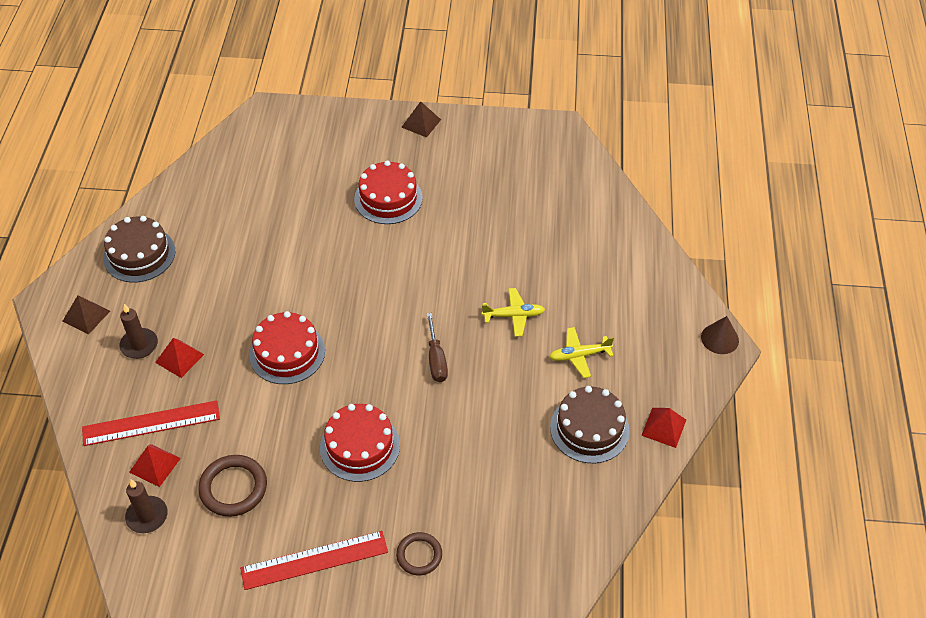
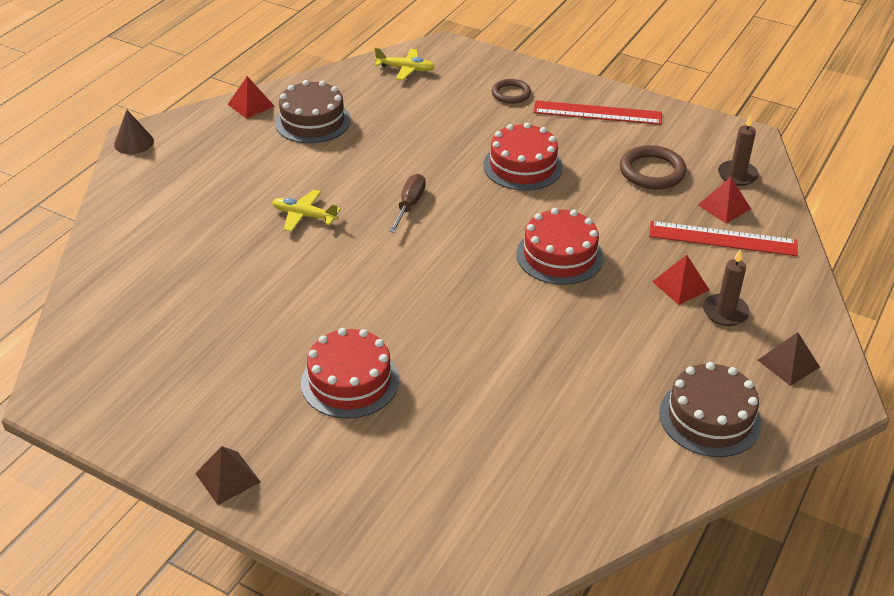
camera: 155 degrees left, 10 degrees down
yellow plane [549,327,614,378] -> yellow plane moved to [375,48,435,80]

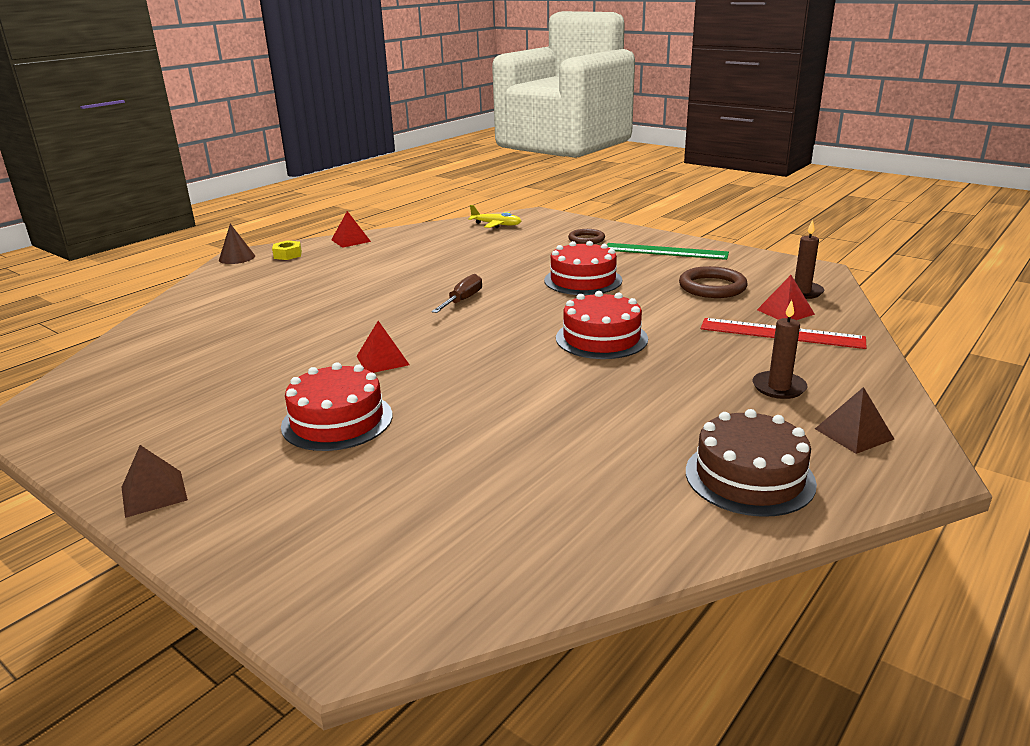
camera: 10 degrees right, 15 degrees down
yellow plane [272,190,341,232] -> none
brown cake [275,80,351,143] -> none
red ruler [533,100,662,125] -> green ruler [607,243,729,260]
red pyramid [652,255,710,305] -> red pyramid moved to [357,321,409,373]
none -> yellow nut [272,240,302,260]

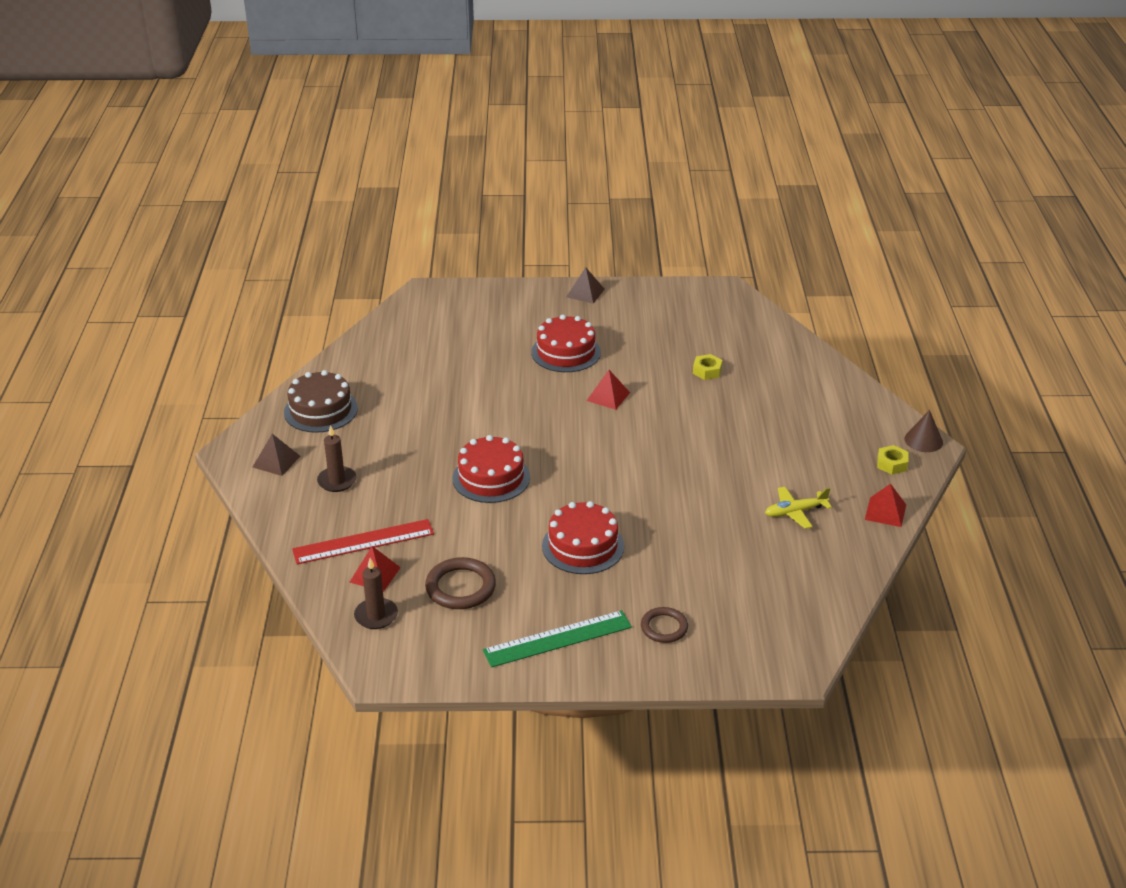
camera: 140 degrees right, 10 degrees up
brown screwdriver [432,274,482,313] -> none
yellow plane [468,205,521,228] -> yellow plane moved to [765,487,832,529]
none -> yellow nut [693,354,722,380]

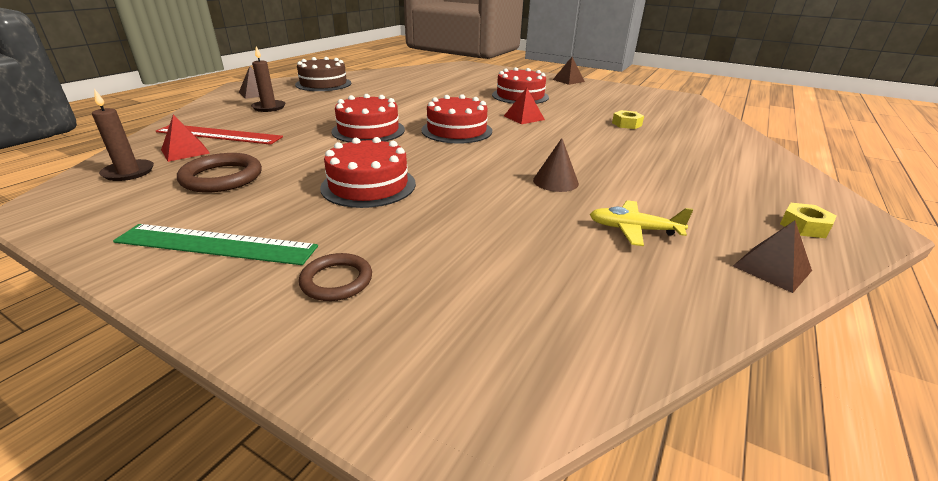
camera: 30 degrees right, 5 degrees down
red pyramid [865,484,906,527] -> brown pyramid [733,220,812,293]
brown cone [904,410,943,452] -> brown cone moved to [533,138,579,192]
none -> red cake [421,94,492,144]

